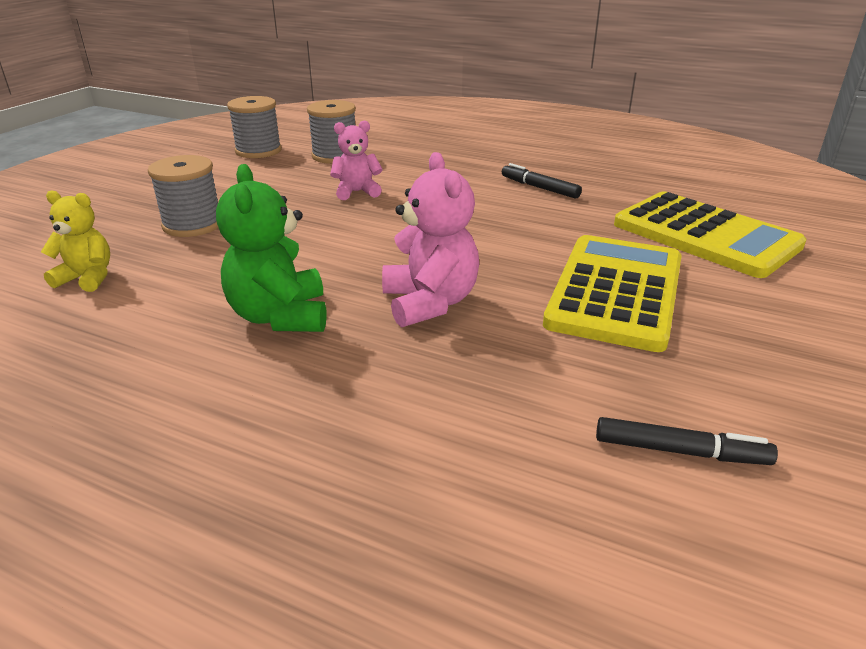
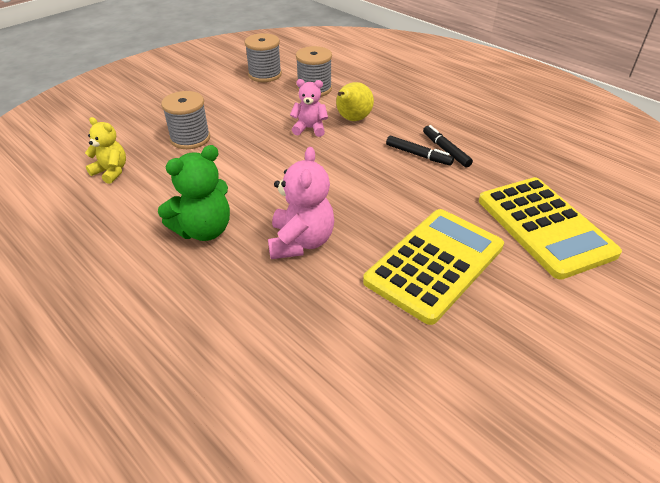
camera: 20 degrees right, 10 degrees up
green teddy bear [216,164,327,332] -> green teddy bear turned 135 degrees counterclockwise [158,145,230,241]
black marker [596,417,778,465] -> black marker moved to [386,135,454,165]
none -> yellow pear [336,82,374,121]

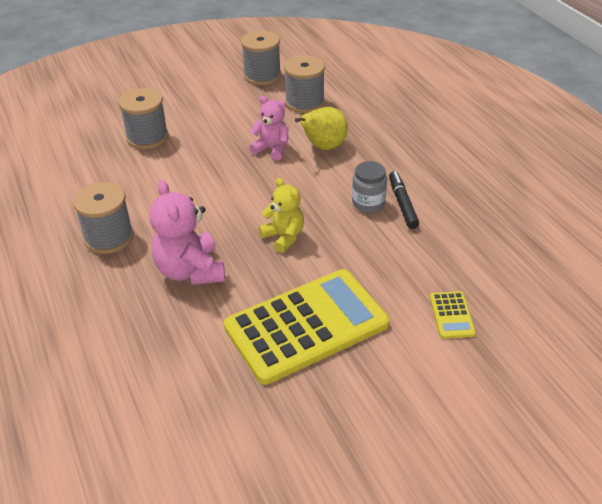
camera: 20 degrees right, 0 degrees up
yellow teddy bear [85,117,126,184] -> yellow teddy bear moved to [258,178,304,253]
green teddy bear [158,145,230,241] -> grey spool [73,182,134,254]
pink teddy bear [268,147,334,259] -> pink teddy bear turned 135 degrees clockwise [149,180,225,285]
black marker [386,135,454,165] -> grey jar [352,161,387,213]
yellow calculator [479,177,622,280] -> yellow calculator [430,291,476,339], size x0.40

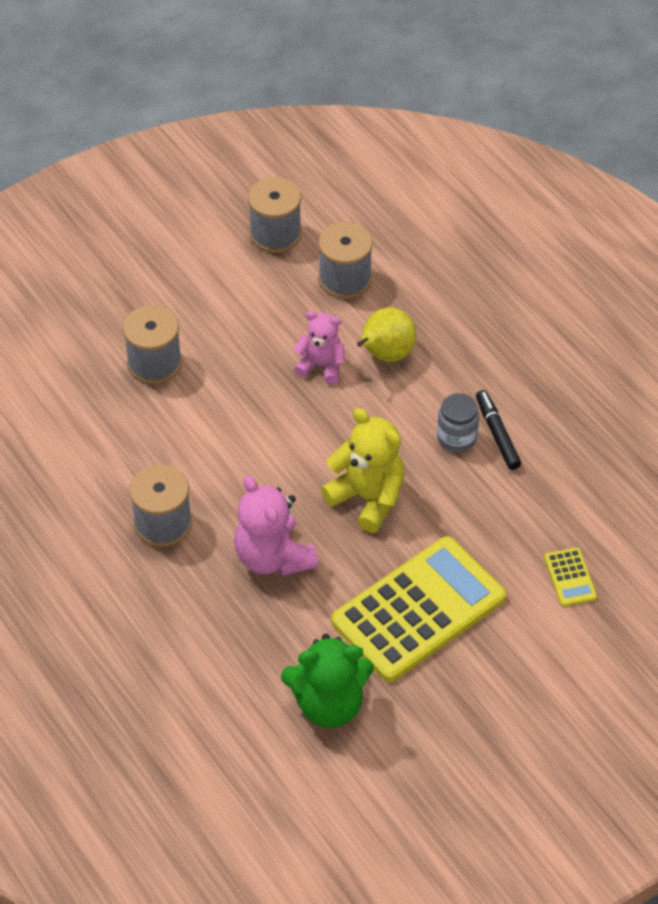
camera: 10 degrees left, 10 degrees up
yellow teddy bear [258,178,304,253] -> yellow teddy bear [321,408,405,533], size x1.54
none -> green teddy bear [281,634,374,728]

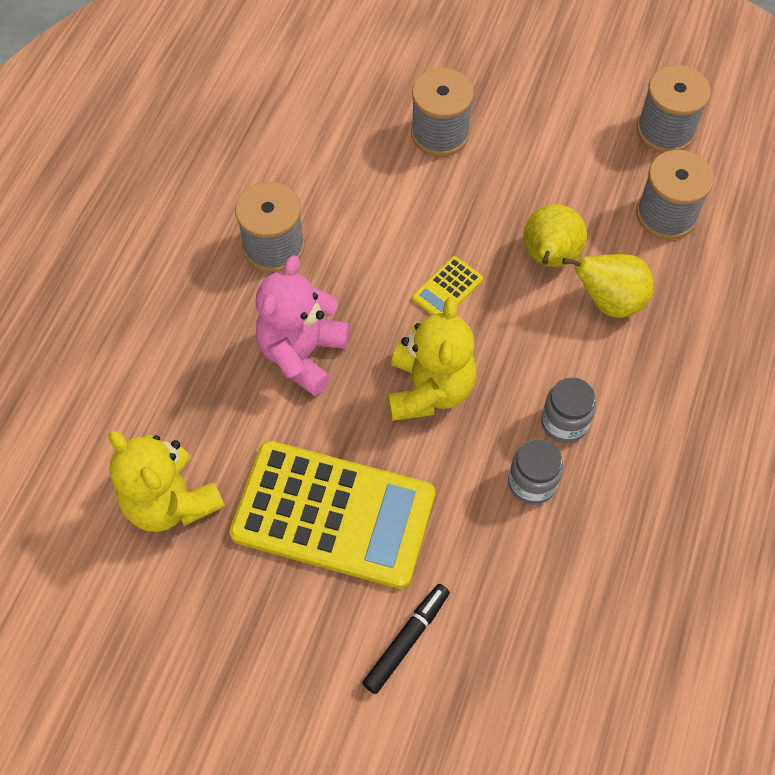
camera: 55 degrees right, 10 degrees up
green teddy bear [281,634,374,728] -> yellow teddy bear [108,431,225,532]
pink teddy bear [294,311,345,384] -> yellow pear [523,204,587,267]
black marker [476,390,521,470] -> black marker moved to [362,584,450,694]
yellow calculator [544,548,597,607] -> yellow calculator moved to [412,256,483,315]
none -> grey jar [508,439,563,505]

